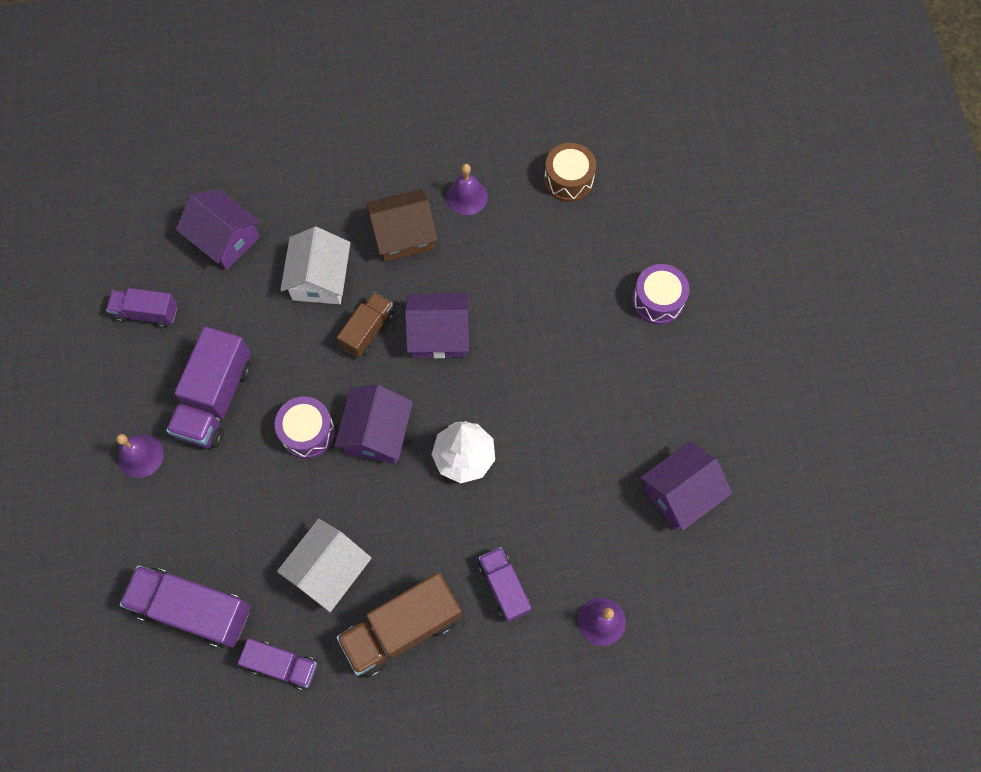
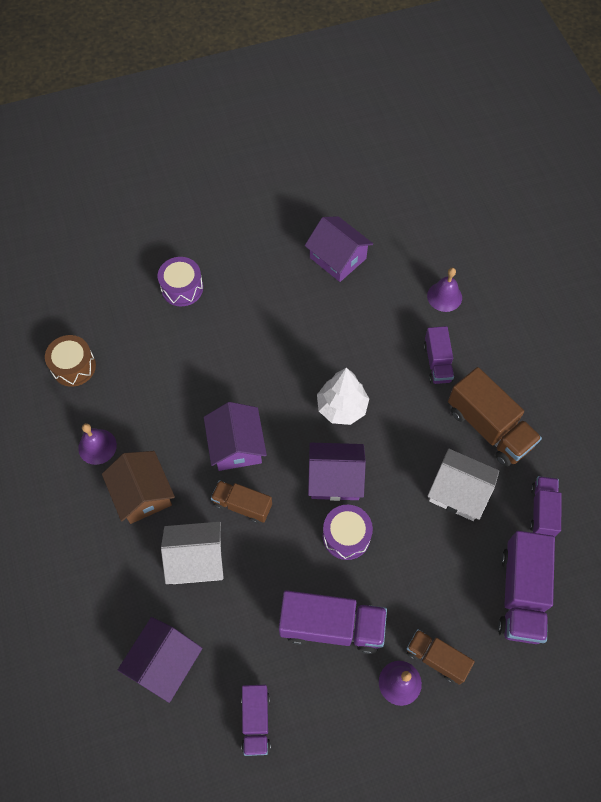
camera: 100 degrees left, 5 degrees down
purple truck [478,547,532,623] -> purple truck turned 60 degrees counterclockwise [424,326,454,384]
none -> brown truck [407,629,475,685]

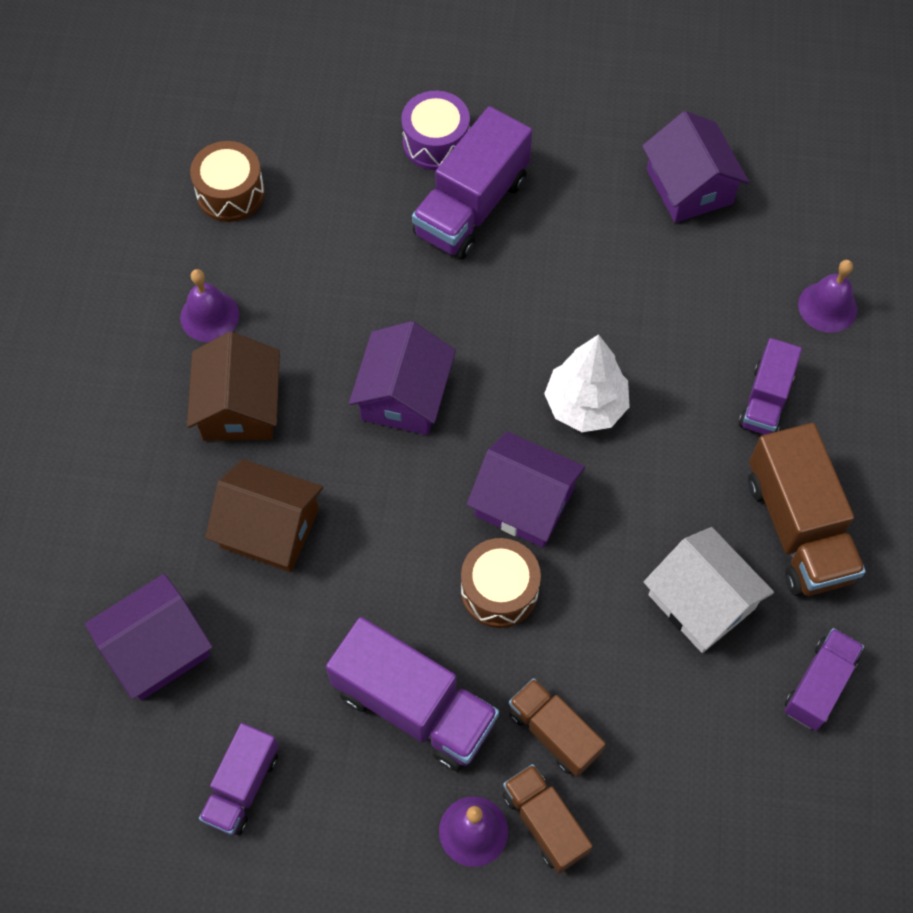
camera: 25 degrees right, 0 degrees up
white house [161,522,224,584] -> brown house [205,459,323,572]
brown truck [211,480,272,523] -> brown truck moved to [509,678,606,777]
purple drum [323,505,373,560] -> brown drum [461,538,541,628]
purple truck [498,531,555,644] -> purple truck moved to [412,106,532,259]

